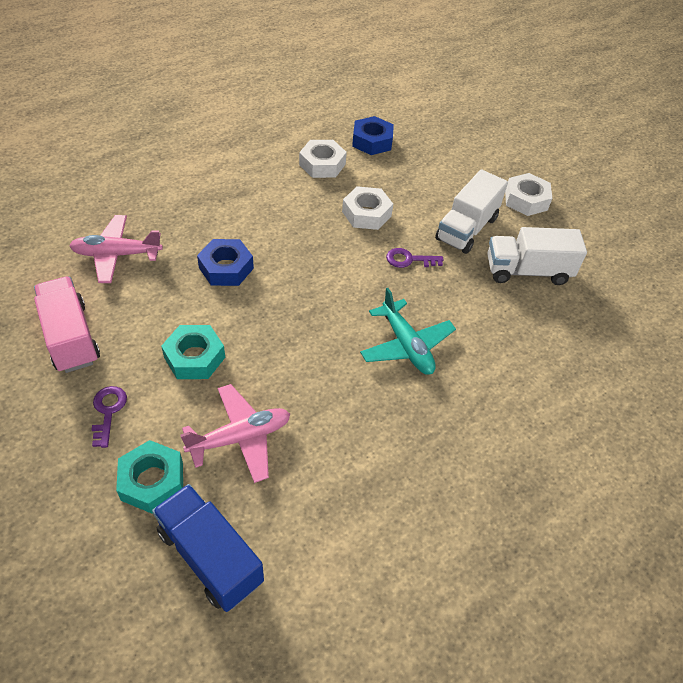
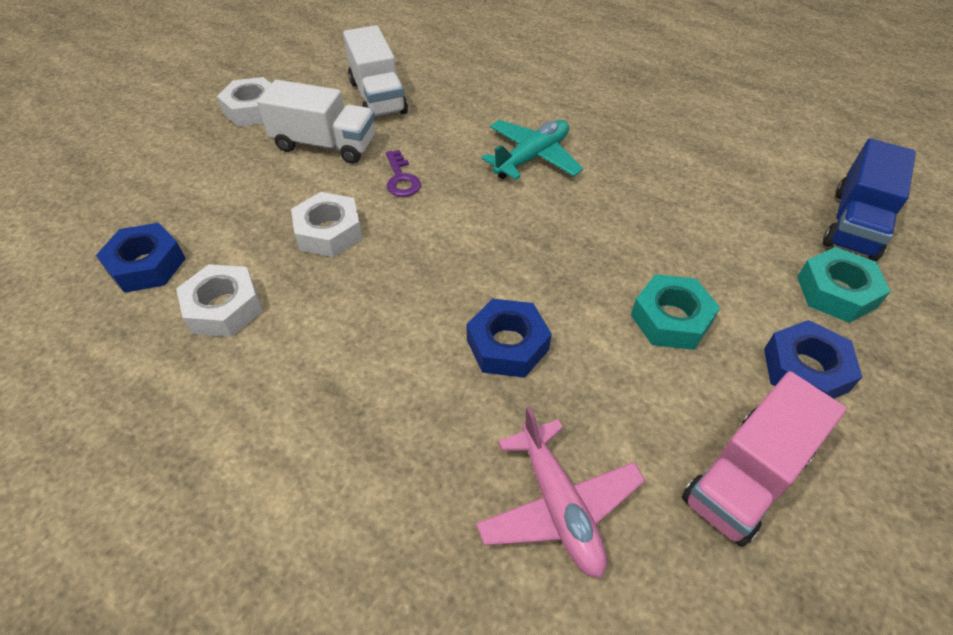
camera: 105 degrees left, 0 degrees up
purple key [91,386,127,448] -> blue nut [764,320,862,399]
pink plane [180,384,290,483] -> none

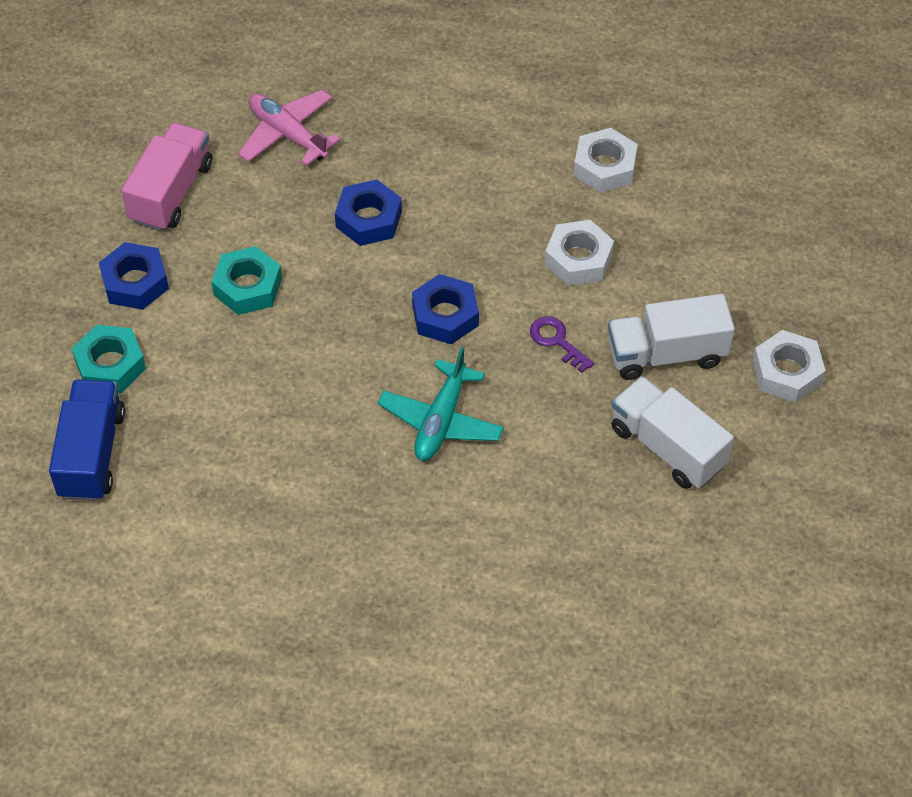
camera: 155 degrees right, 5 degrees up
blue nut [96,223,186,293] -> blue nut moved to [412,274,479,344]

